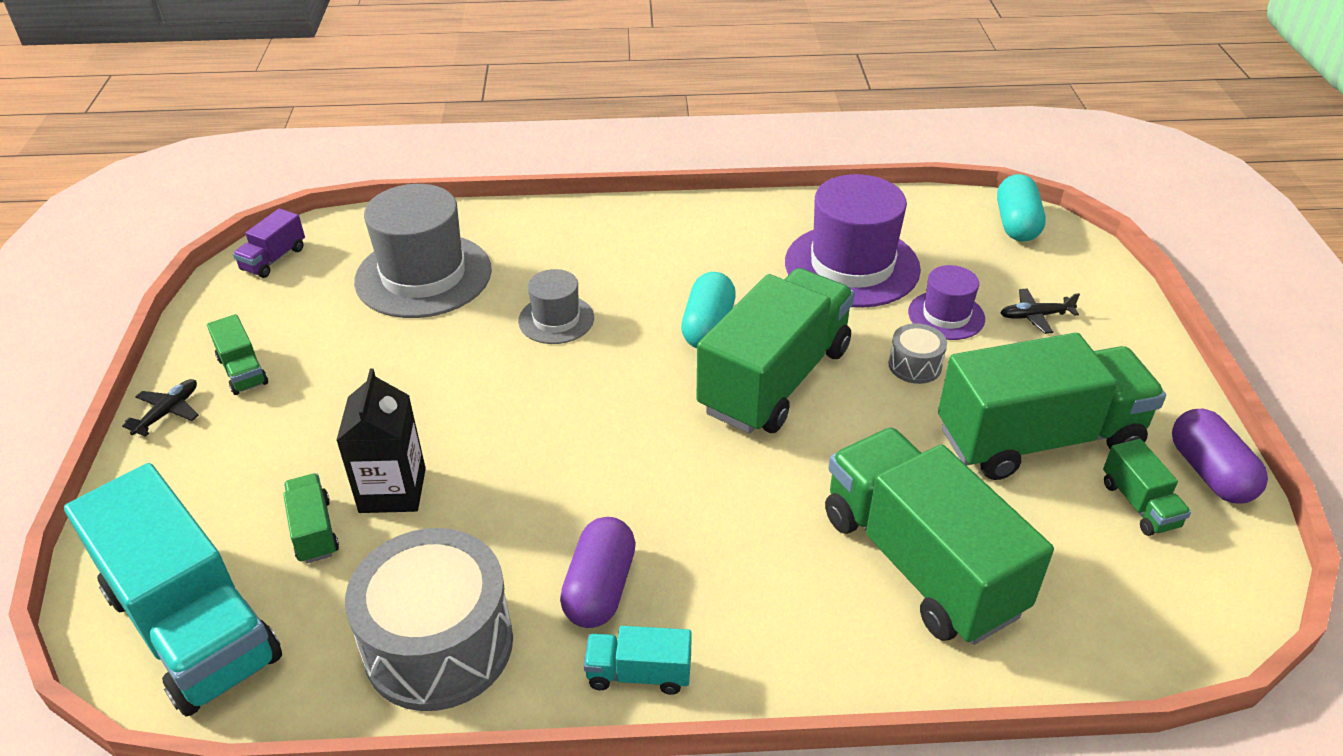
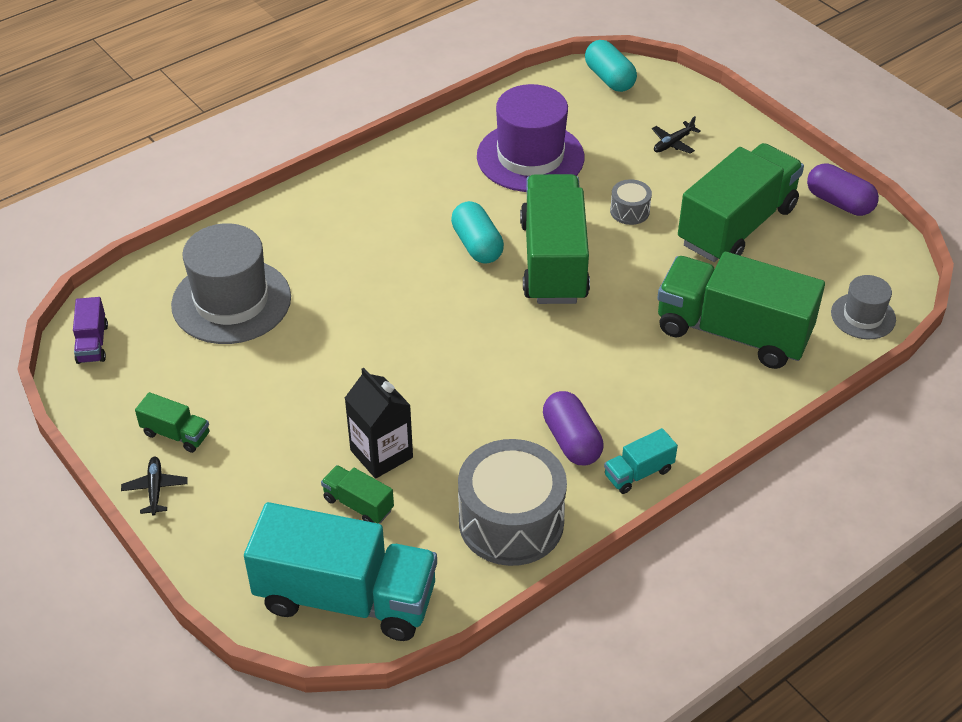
camera: 35 degrees left, 5 degrees up
grey hat [518,269,594,344] -> grey hat moved to [831,275,896,339]
purple hat [908,265,985,340] -> none
green truck [1103,439,1191,536] -> none

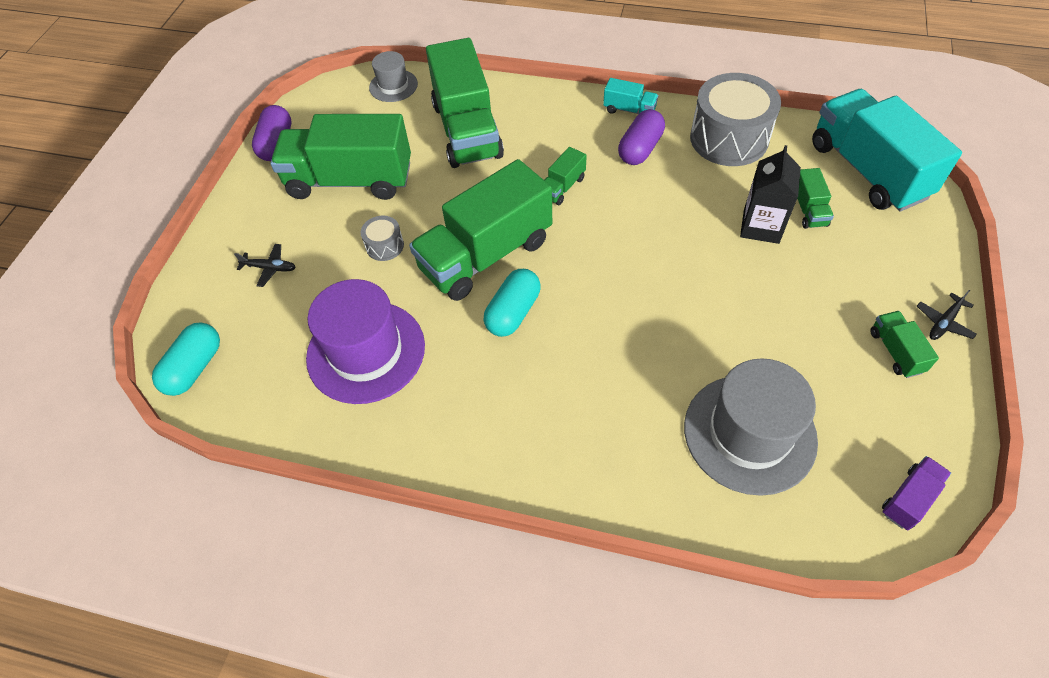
camera: 125 degrees left, 10 degrees up
none -> green truck [544,147,587,205]

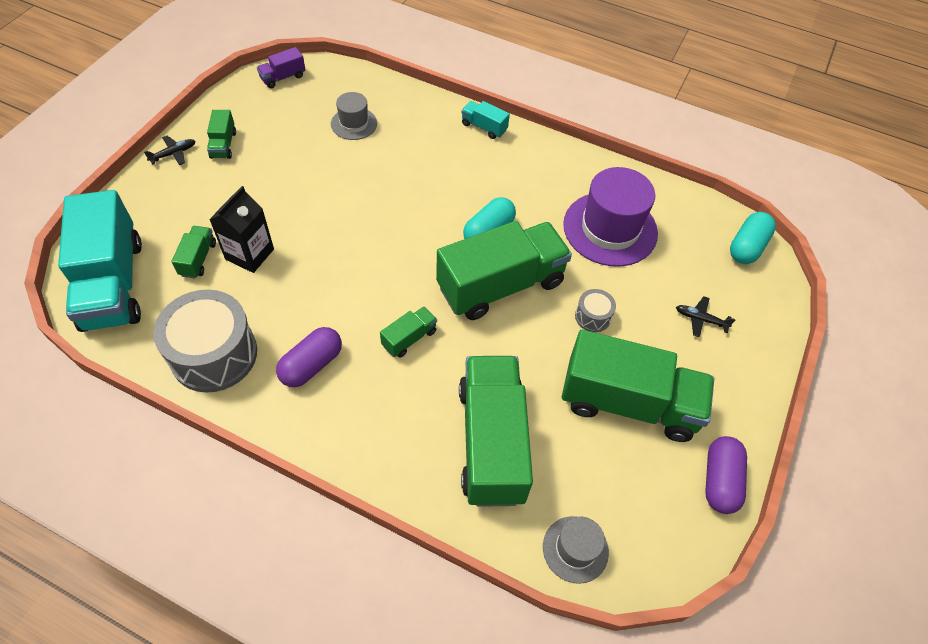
camera: 175 degrees left, 0 degrees up
turquoise truck [603,78,658,114] -> turquoise truck moved to [461,101,510,139]
grey hat [684,359,818,496] -> grey hat [331,92,377,140], size x0.53

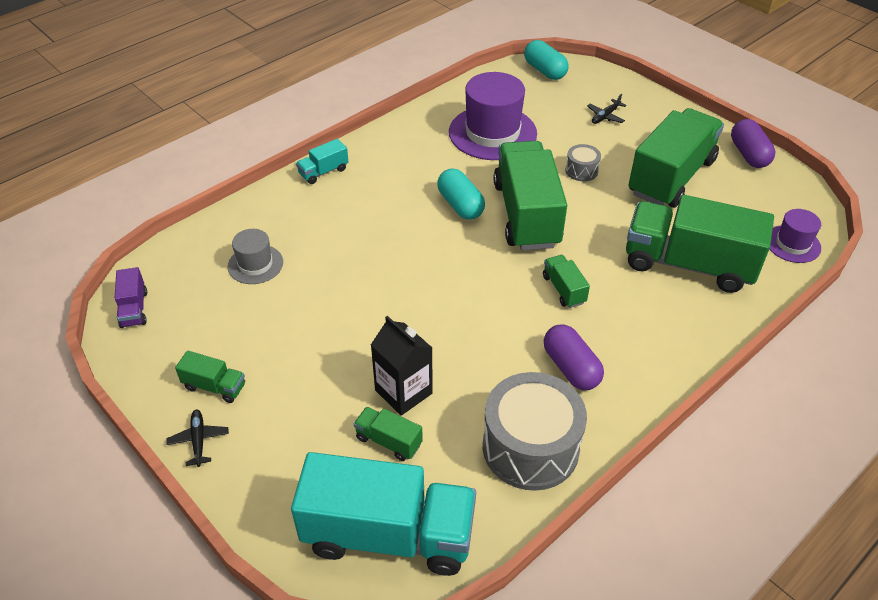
camera: 65 degrees left, 10 degrees down
grey hat [543,516,609,584] -> purple hat [769,209,821,263]
purple capsule [705,436,747,514] -> purple capsule turned 45 degrees clockwise [731,119,775,168]

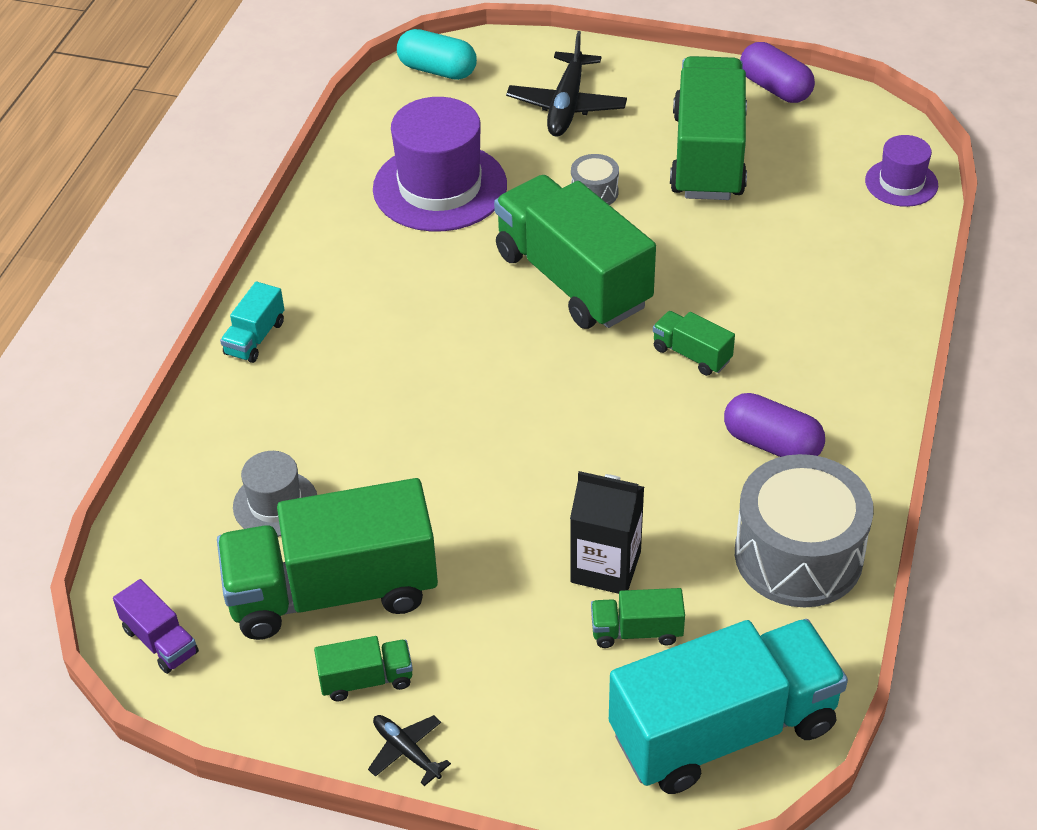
camera: 30 degrees left, 0 degrees up
turquoise capsule [437,168,485,220] -> none
black plane [587,94,626,124] -> black plane [506,31,627,137], size x1.90
green truck [626,195,774,293] -> green truck moved to [217,478,438,640]

